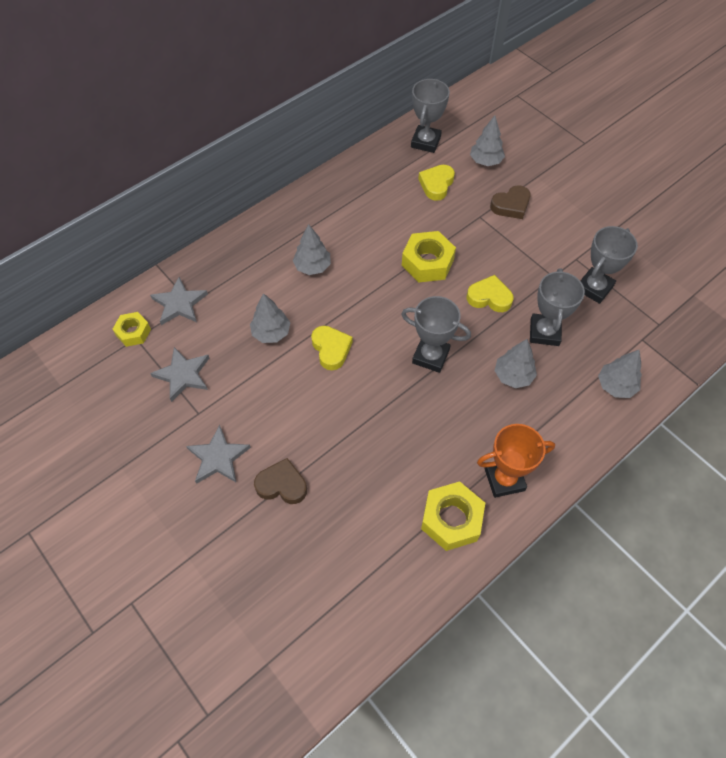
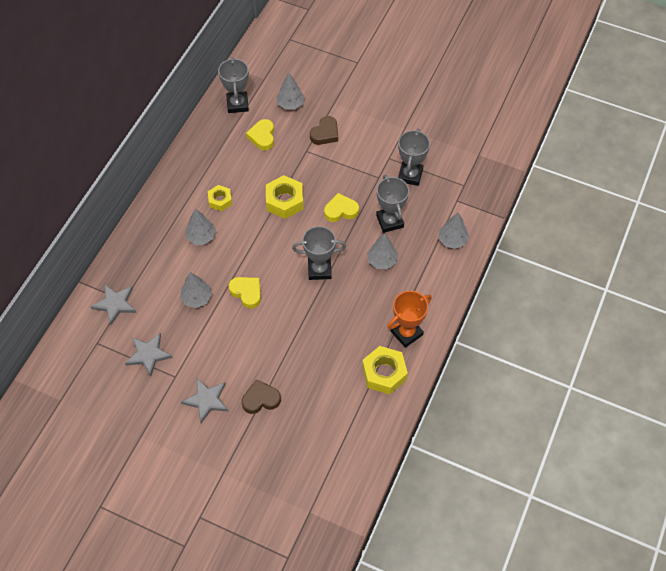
camera: 25 degrees left, 0 degrees up
yellow nut [113,312,151,347] -> yellow nut moved to [208,185,232,211]

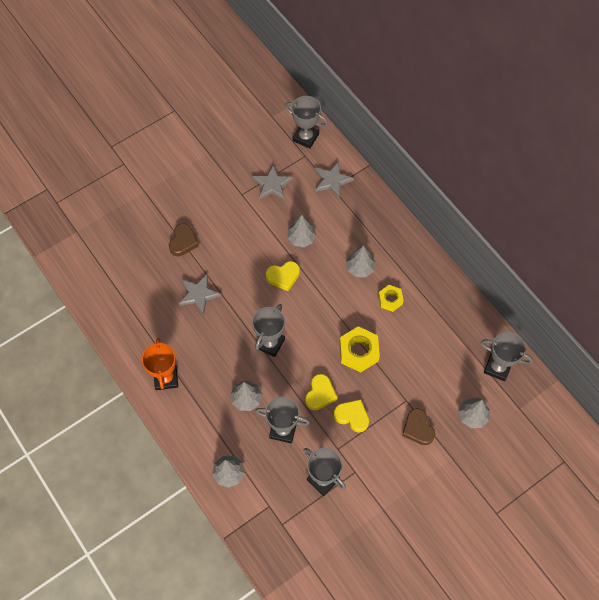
camera: 120 degrees right, 5 degrees up
grey star [181,378,229,423] -> grey star moved to [179,274,221,315]
yellow heart [246,119,274,151] -> yellow heart moved to [334,399,369,433]
yellow nut [362,346,408,394] -> none
none -> grey trophy [285,96,328,149]

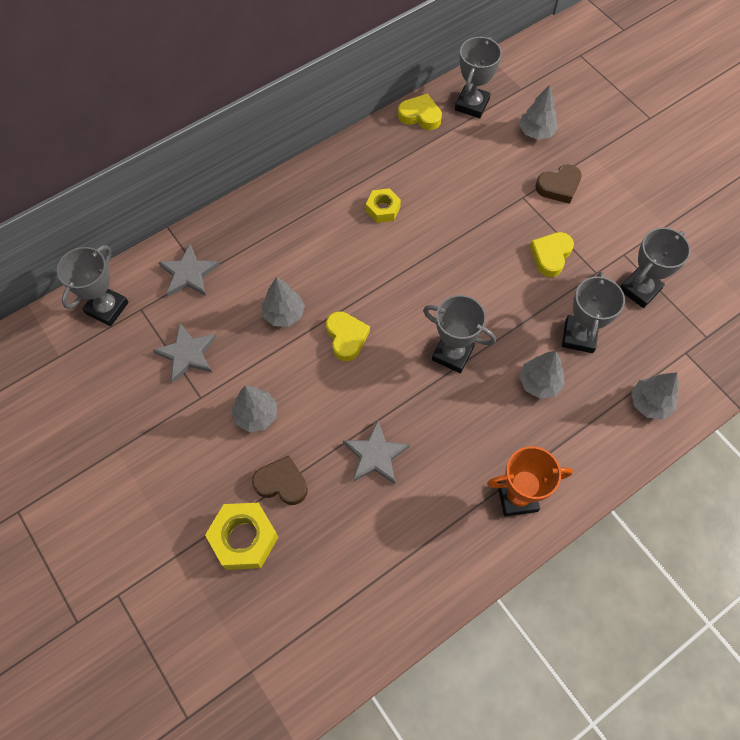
camera: 90 degrees left, 0 degrees up
yellow heart [305,374,337,410] -> yellow heart moved to [398,94,442,130]
yellow nut [340,326,380,373] -> yellow nut moved to [205,503,278,570]
grey tree [346,245,376,277] -> grey tree moved to [231,385,277,432]

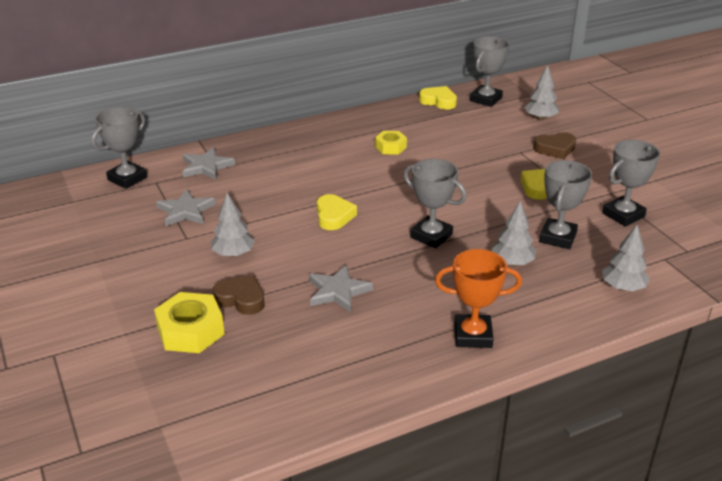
camera: 10 degrees right, 30 degrees down
grey tree [262,277,305,327] -> none

